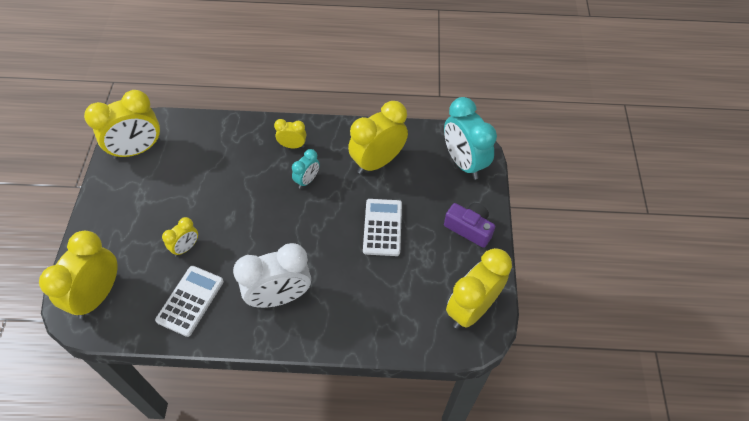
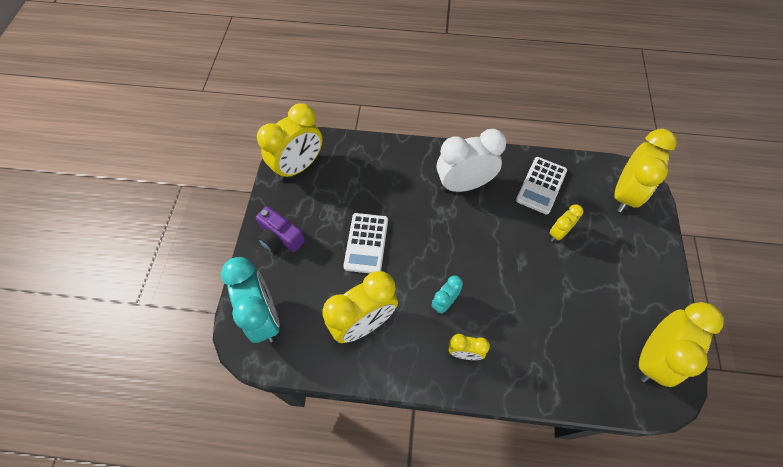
camera: 175 degrees left, 5 degrees up
yellow clock [84,90,161,159] -> yellow clock turned 150 degrees clockwise [639,302,724,387]

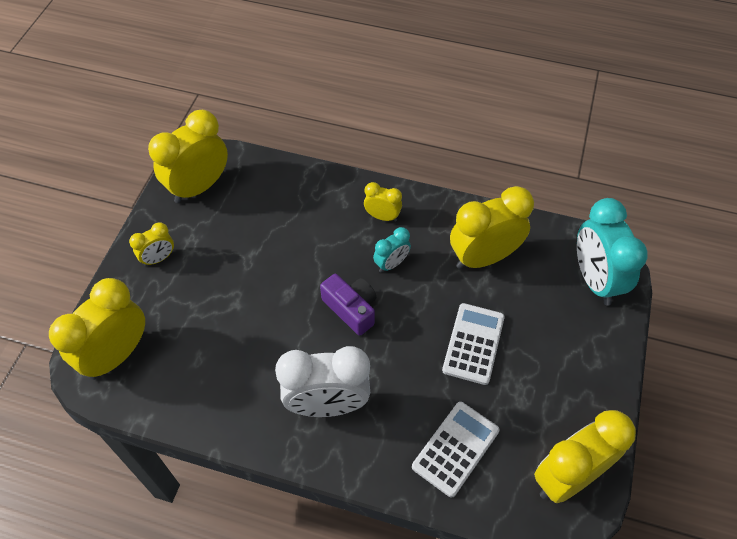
camera: 170 degrees left, 5 degrees down
purple camera [256,206,305,253] -> purple camera moved to [320,274,376,336]
white calculator [516,157,567,215] -> white calculator moved to [412,402,500,498]
yellow clock [550,204,583,242] -> yellow clock moved to [129,222,174,266]

